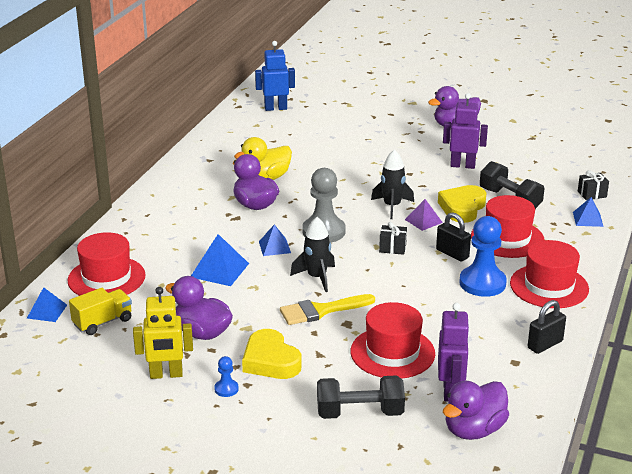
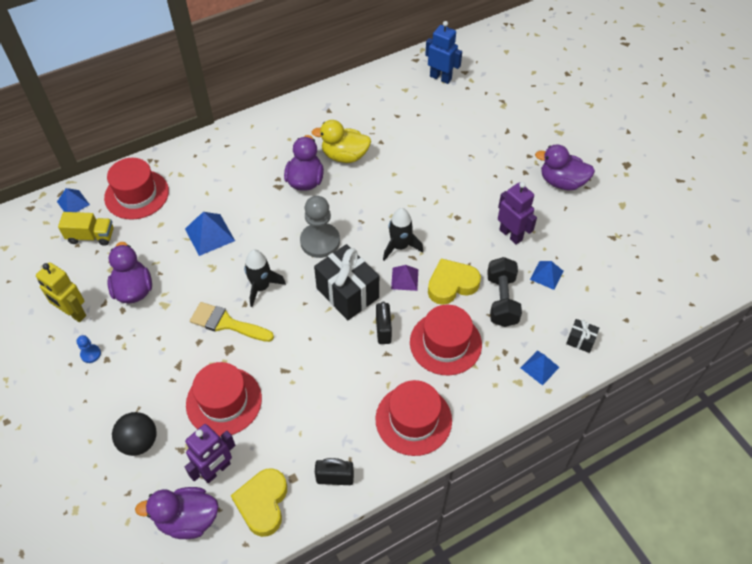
camera: 40 degrees right, 25 degrees up
yellow heart [242,329,301,379] -> yellow heart moved to [231,468,287,537]
blue pyramid [259,224,291,256] -> blue pyramid moved to [530,261,563,290]
black dumbbell [317,375,405,419] -> black ball [112,412,157,456]
black gift [379,222,407,255] -> black gift [314,244,379,320], size x2.14
blue pawn [459,216,507,297] -> none

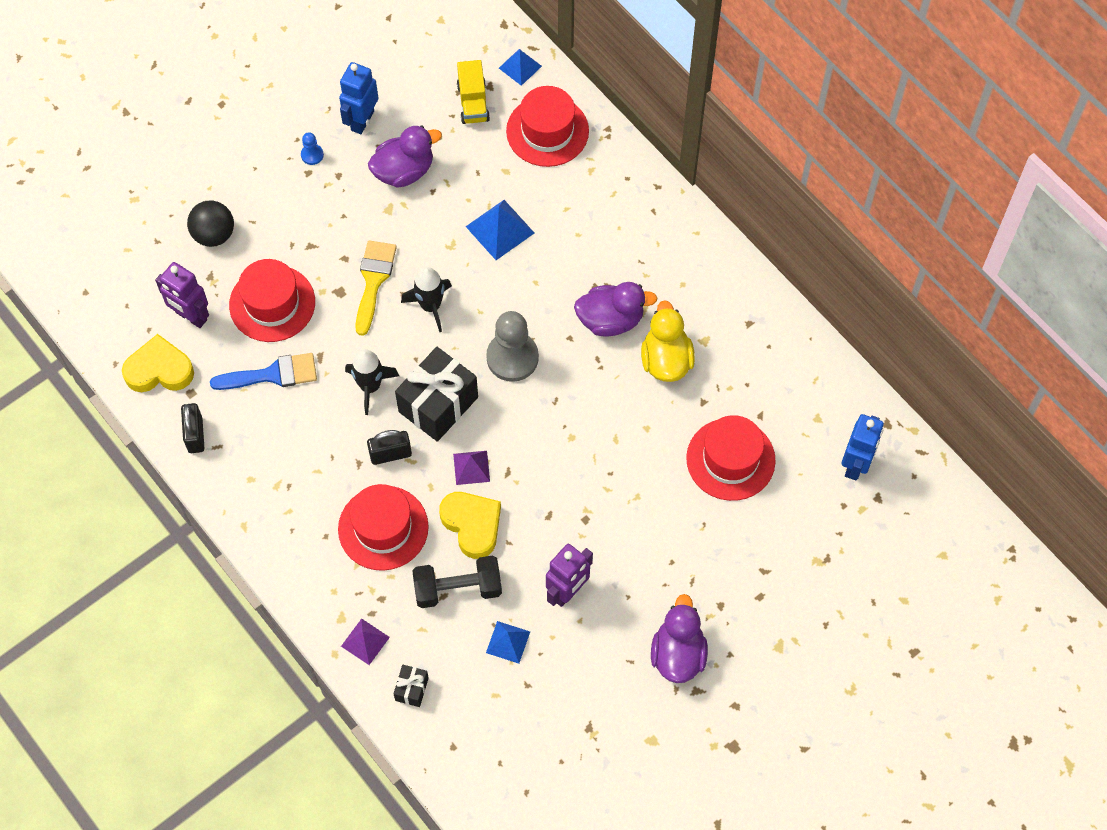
camera: 80 degrees right, 10 degrees up
yellow robot [36,262,86,322] -> blue robot [339,62,378,134]
purple duck [135,487,219,539] -> none
red hat [376,380,452,456] -> red hat moved to [686,415,776,501]
black rocket [383,208,423,261] -> black rocket moved to [345,349,399,415]
blue pyramid [521,350,560,386] -> purple pyramid [341,619,390,665]
none -> blue brush [210,353,317,390]

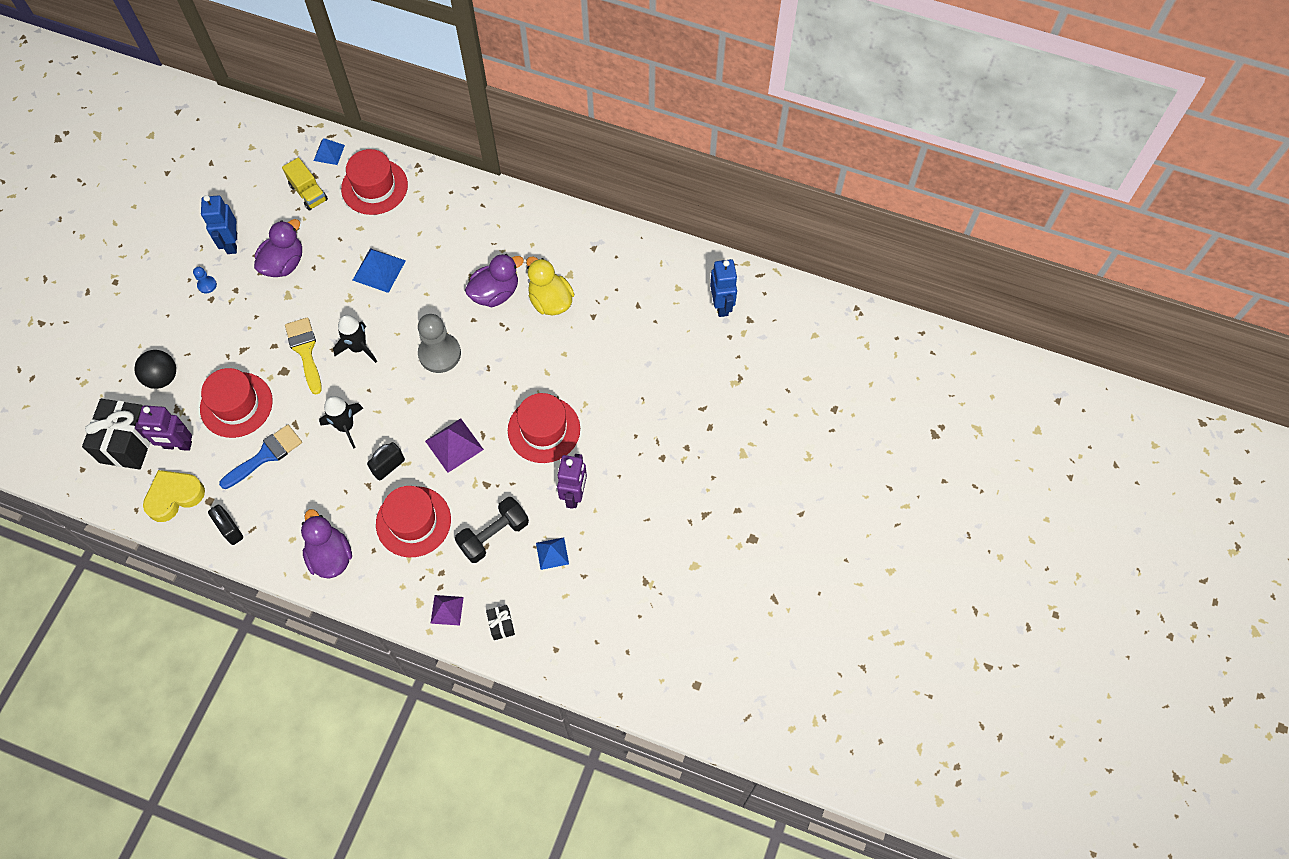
camera: 30 degrees left, 0 degrees up
black gift [395,347,478,442] -> black gift moved to [82,399,150,470]
yellow heart [439,492,501,559] -> none
purple pyramid [453,451,490,485] -> purple pyramid [425,418,484,473], size x1.54
purple duck [651,594,708,683] -> purple duck moved to [301,509,352,578]
red hat [686,415,776,501] -> red hat moved to [508,393,580,463]

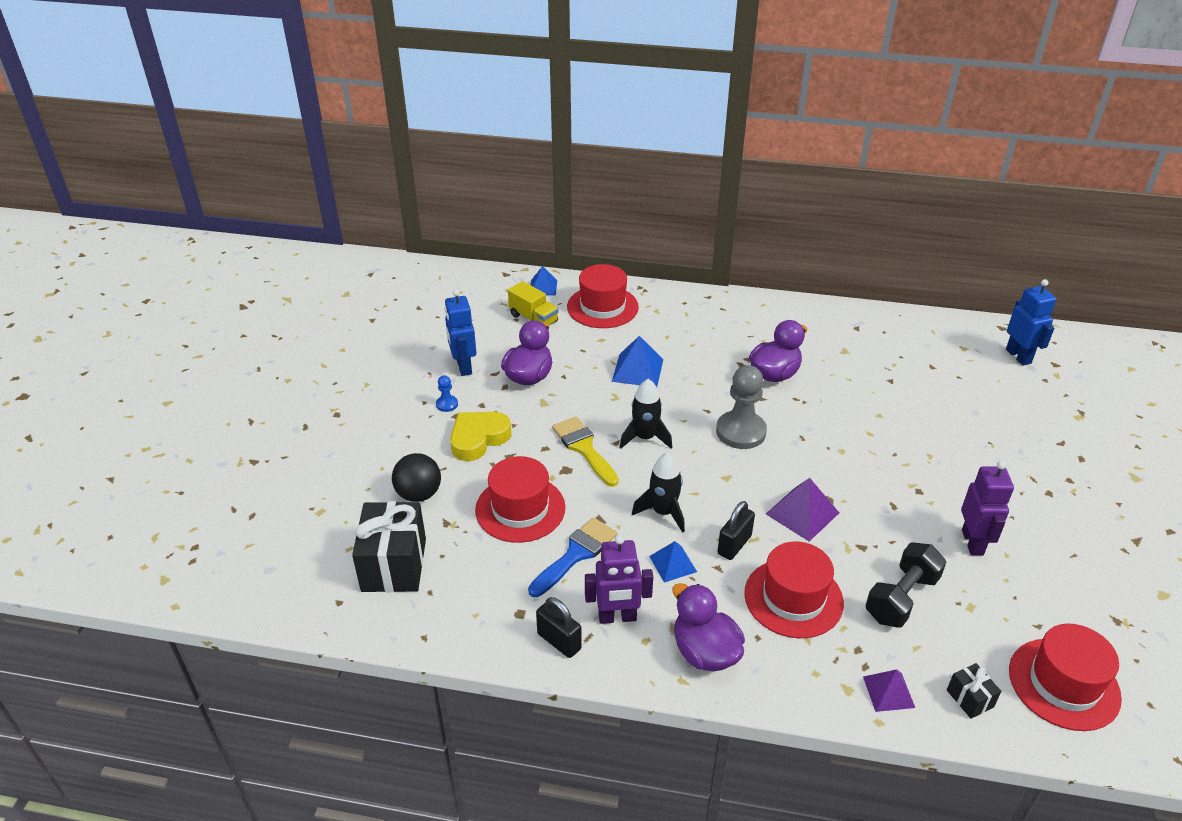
camera: 10 degrees left, 25 degrees down
purple robot [135,405,192,451] -> purple robot moved to [585,535,653,624]
yellow heart [143,470,205,522] -> yellow heart moved to [450,412,511,461]
red hat [508,393,580,463] -> red hat moved to [1009,624,1122,731]
yellow duck [526,256,574,315] -> none
blue pyramid [536,537,569,570] -> blue pyramid moved to [649,541,697,582]

